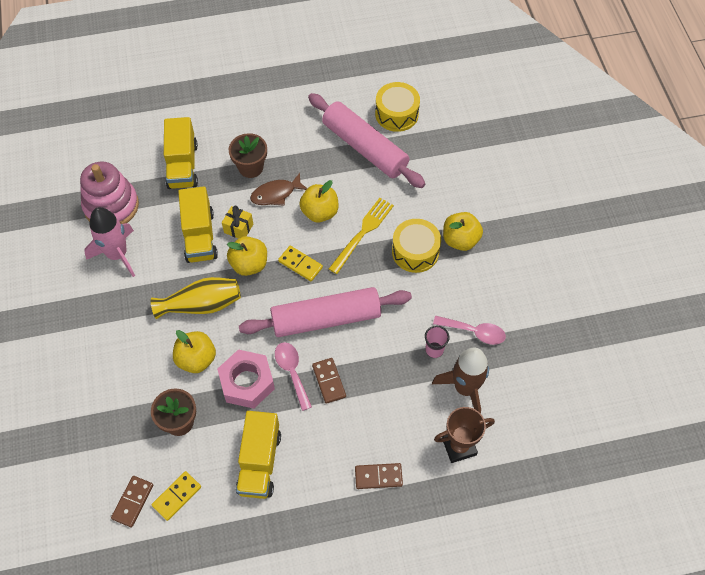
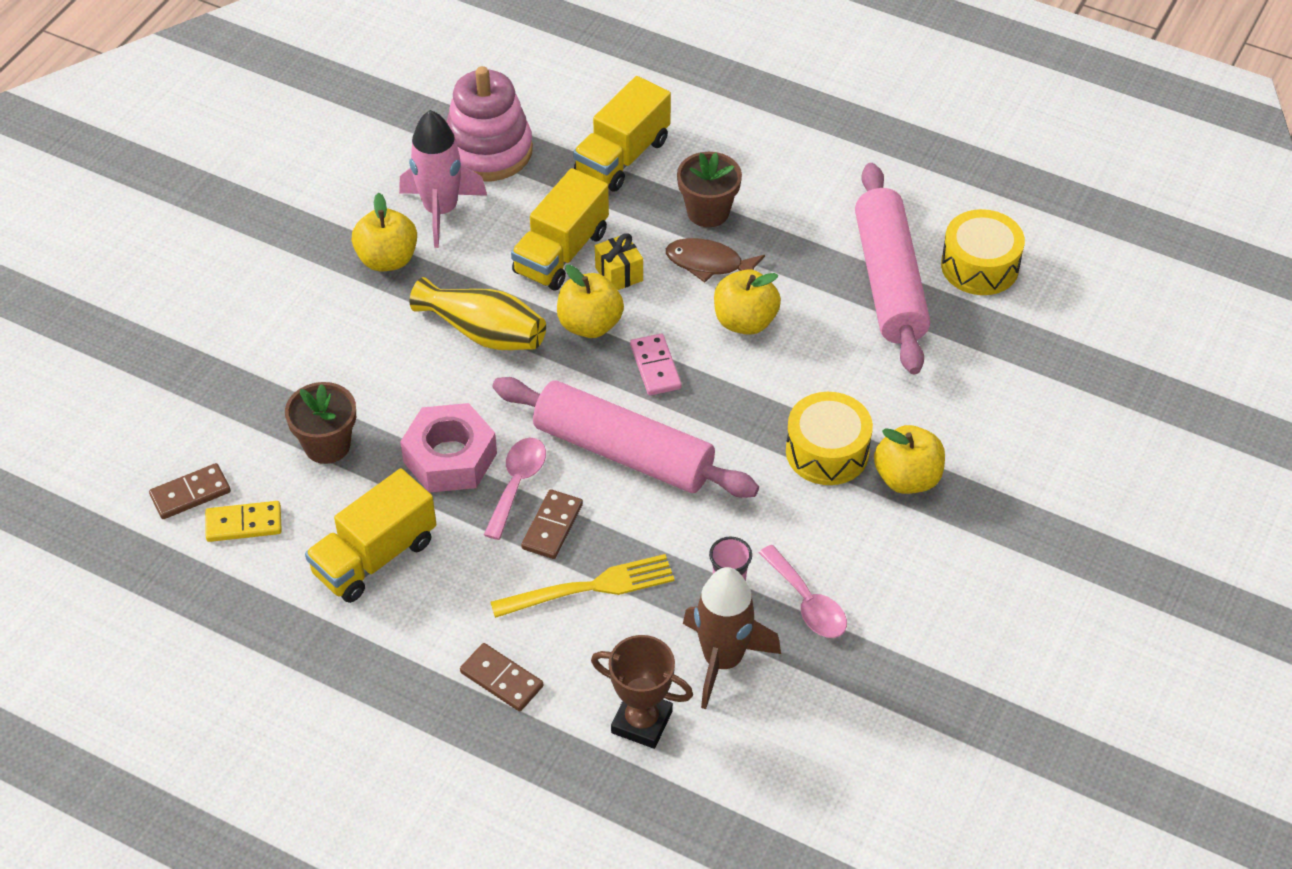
camera: 40 degrees right, 10 degrees down
yellow apple [173,330,216,373] -> yellow apple moved to [352,193,417,271]
yellow domino [278,246,323,281] -> pink domino [630,334,682,396]
yellow fork [329,198,394,274] -> yellow fork moved to [490,554,675,618]

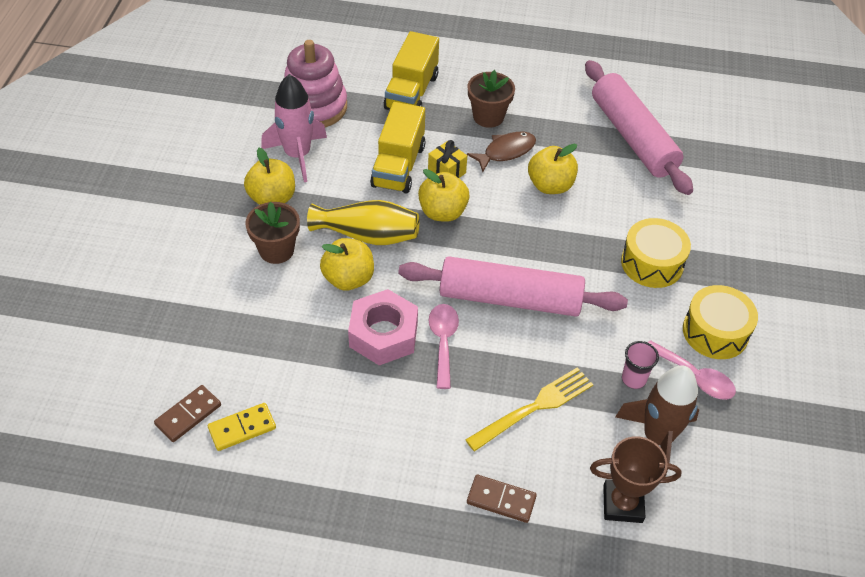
camera: 20 degrees left, 0 degrees up
brown flower pot [285,382,356,464] -> brown flower pot moved to [245,202,300,264]
yellow truck [305,468,436,603] -> none
brown domino [521,489,583,559] -> none
pink domino [630,334,682,396] -> none
brown fish [666,238,765,283] -> brown fish turned 150 degrees clockwise [467,132,536,172]
yellow apple [874,425,945,494] -> yellow apple moved to [320,238,374,291]
yellow drum [941,209,1025,295] -> yellow drum moved to [683,285,758,359]

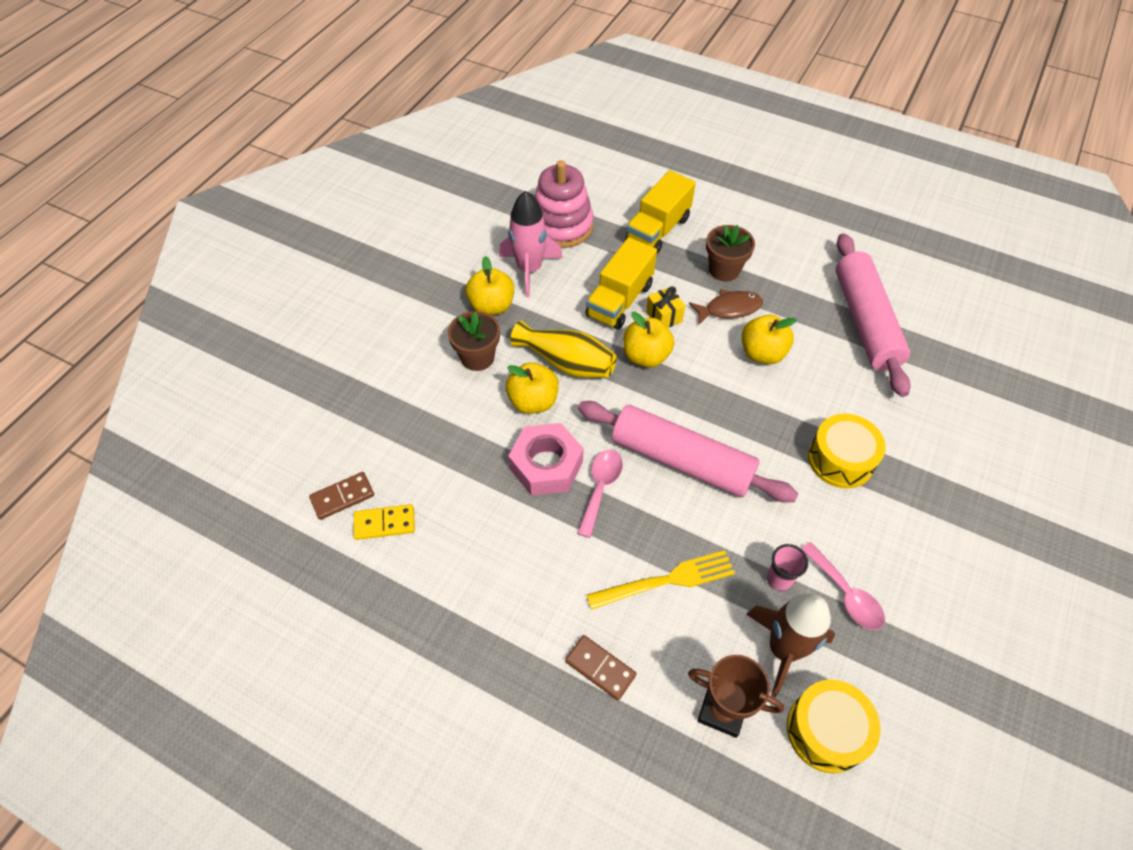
camera: 20 degrees right, 5 degrees up
yellow drum [683,285,758,359] -> yellow drum moved to [787,679,881,774]

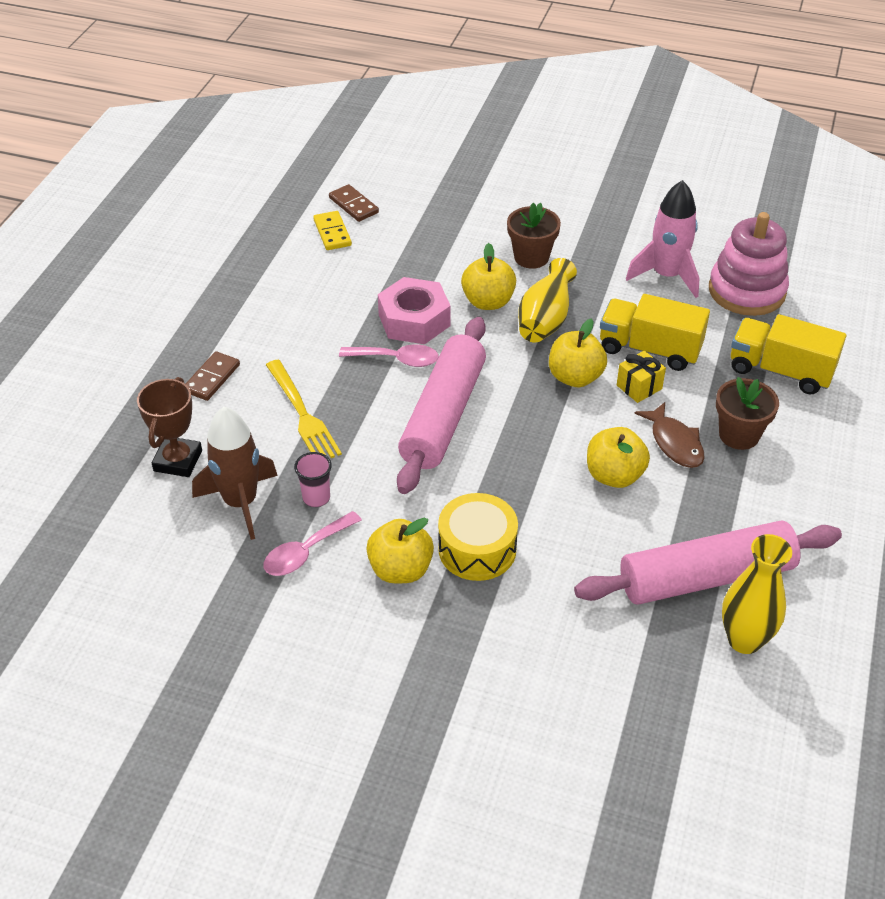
camera: 80 degrees right, 10 degrees down
yellow apple [466,256,514,315] -> yellow apple moved to [366,518,434,583]
yellow drum [787,679,881,774] -> none
none -> yellow vase [722,534,792,654]

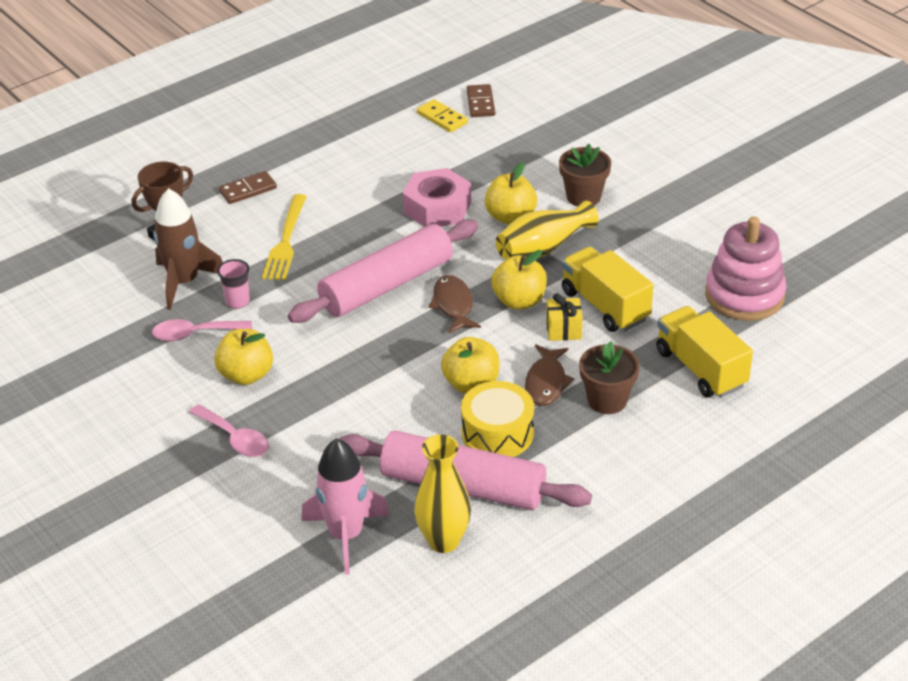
camera: 35 degrees right, 5 degrees down
yellow domino [313,211,352,250] -> yellow domino turned 60 degrees counterclockwise [417,99,468,132]
pink spoon [339,344,439,367] -> pink spoon moved to [189,404,269,457]
yellow drum [438,493,518,581] -> yellow drum moved to [461,381,534,457]
pink rocket [626,180,700,298] -> pink rocket moved to [301,438,390,575]
none -> brown fish [429,275,481,333]

